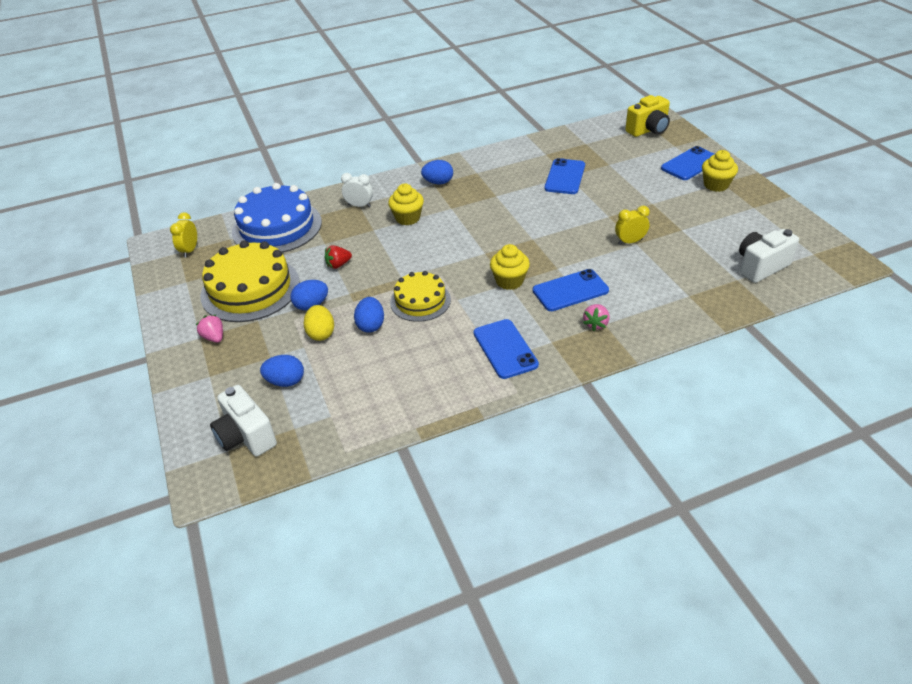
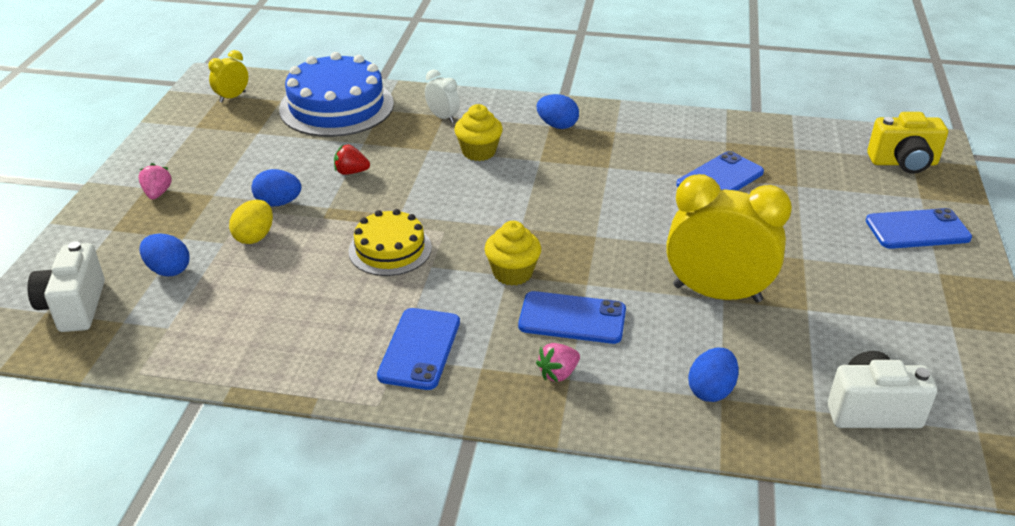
camera: 30 degrees right, 5 degrees down
yellow cake [200,240,300,322] -> none
blue egg [354,297,384,333] -> blue egg moved to [688,348,739,402]
yellow clock [615,206,650,245] -> yellow clock [666,174,792,303], size x2.18
yellow cupcake [702,150,738,192] -> none

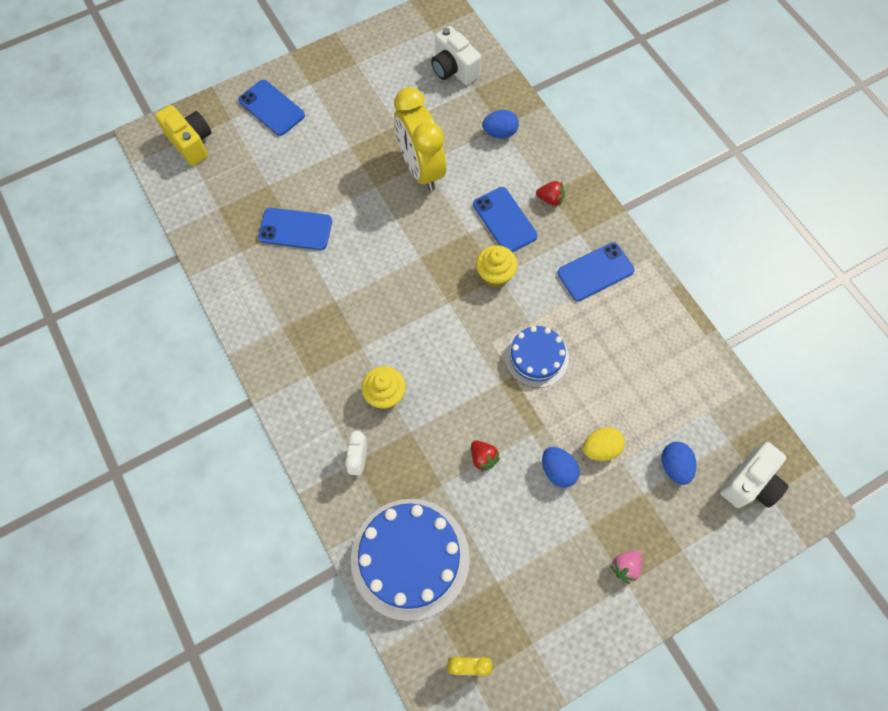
camera: 130 degrees left, 30 degrees up
yellow cake [349,209,432,276] -> blue cake [504,326,569,388]
pink strawberry [536,343,580,382] -> red strawberry [536,181,565,206]
blue egg [537,94,579,129] -> none

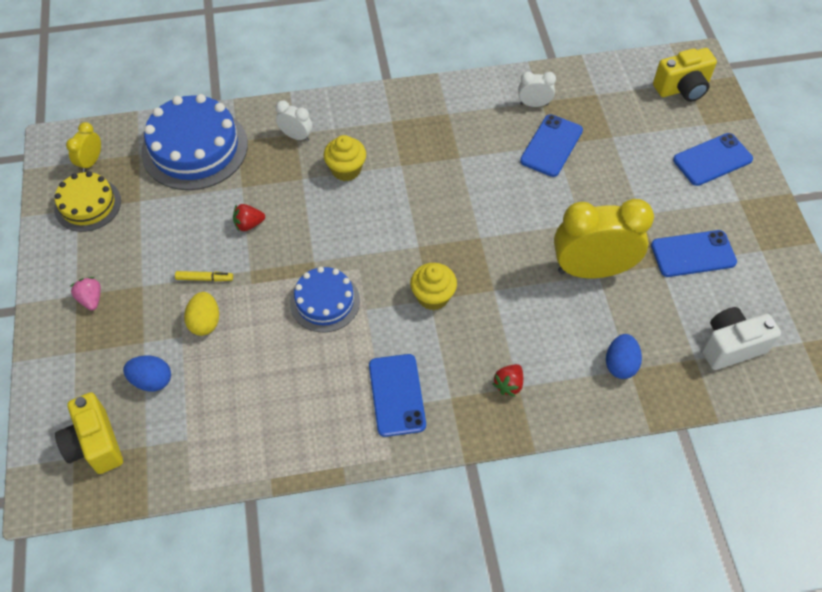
camera: 110 degrees right, 10 degrees down
blue phone [473,187,538,252] -> blue phone moved to [651,230,737,277]
blue egg [542,447,580,488] -> yellow marker [175,271,233,281]
white camera [720,442,789,508] -> yellow camera [55,392,123,474]
none -> yellow cake [54,171,121,232]
none -> white clock [518,71,556,107]

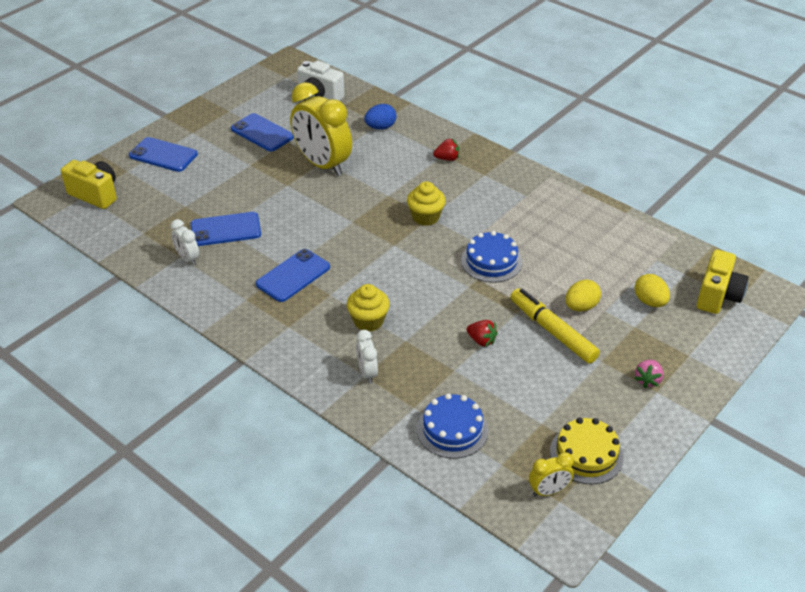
camera: 130 degrees left, 15 degrees down
blue egg [123,355,171,392] -> yellow egg [634,274,670,307]
blue cake [141,94,248,190] -> blue cake [417,393,489,459], size x0.60
yellow marker [175,271,233,281] -> yellow marker [510,288,600,364], size x2.09
blue phone [369,354,426,437] -> blue phone moved to [256,249,330,302]

